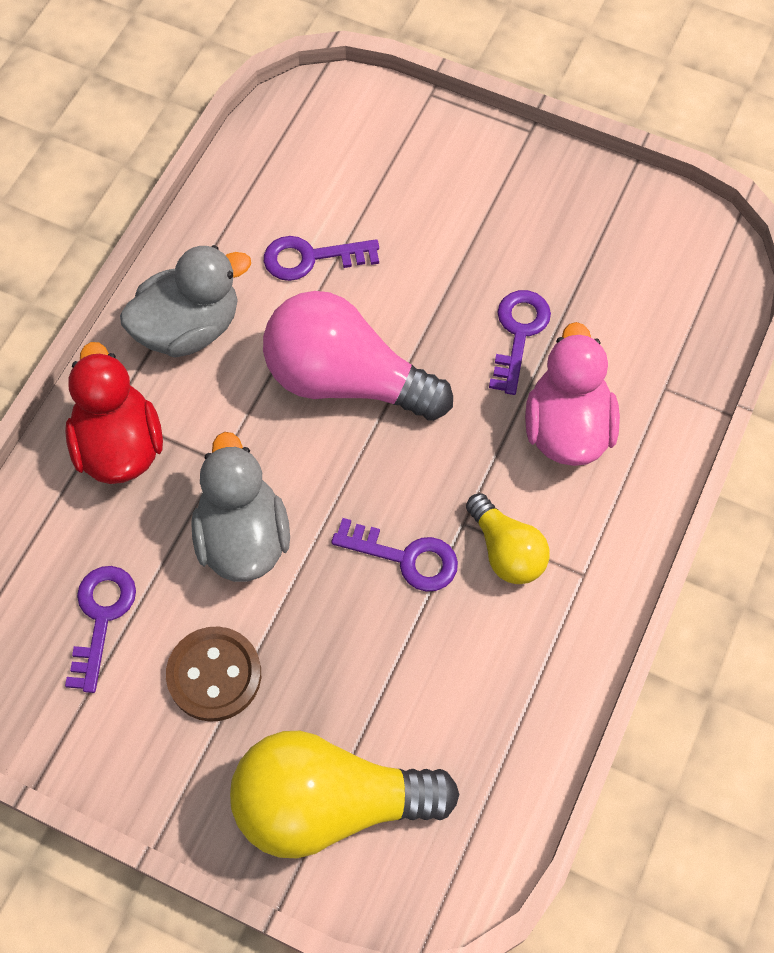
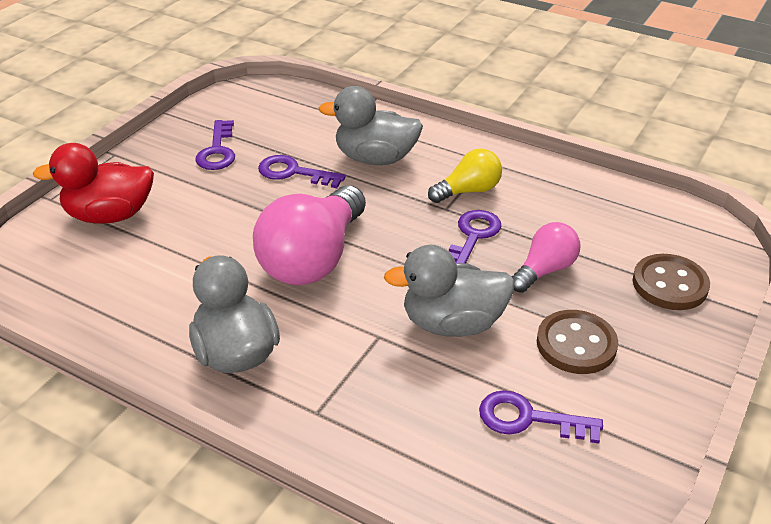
camera: 85 degrees left, 25 degrees down
red duck [65,342,163,484] -> red duck moved to [33,143,154,224]
yellow light bulb [230,731,459,858] -> brown button [633,254,710,310]
purple key [264,236,379,281] -> purple key moved to [195,120,235,170]
pink duck [525,322,620,466] -> grey duck [319,86,423,165]
none -> pink light bulb [512,222,580,293]

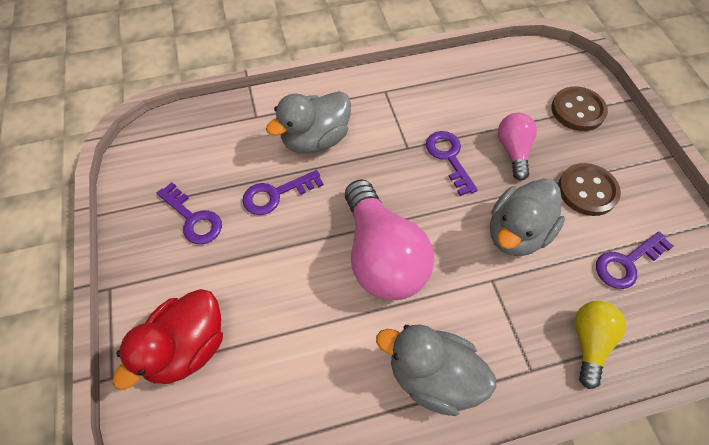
camera: 45 degrees left, 20 degrees up
yellow light bulb [428,149,502,203] -> yellow light bulb moved to [575,301,626,389]

